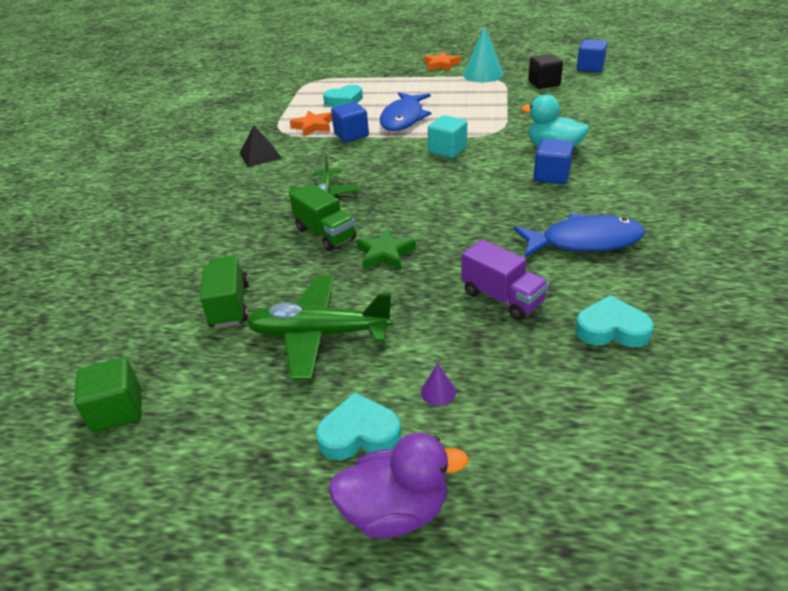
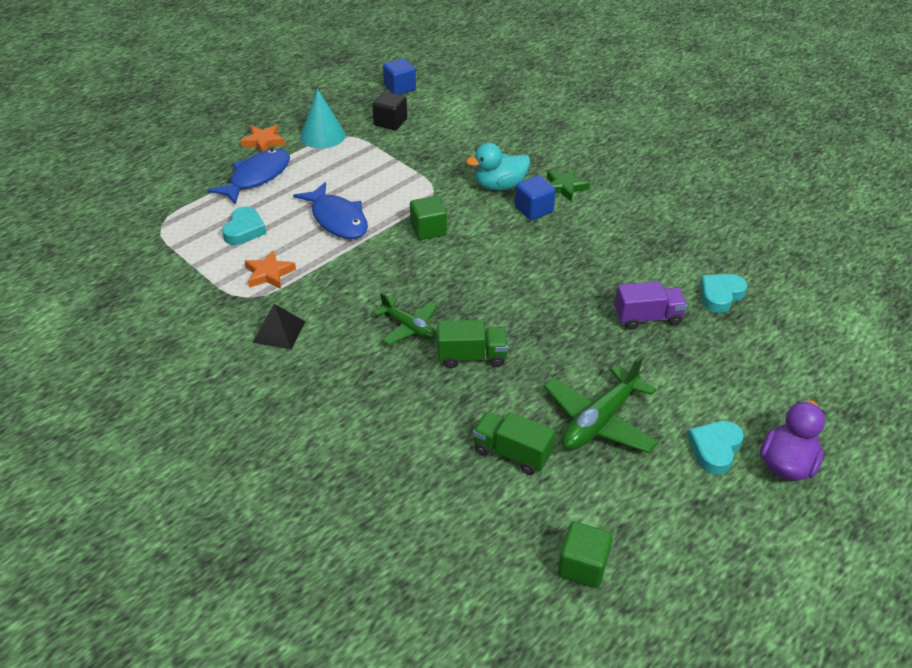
camera: 55 degrees left, 5 degrees up
blue cube [331,102,369,142] -> none
green star [356,228,416,270] -> green star moved to [547,168,590,201]
purple cone [421,363,456,406] -> none
turquoise cube [428,115,467,158] -> green cube [410,196,447,240]
blue fish [514,213,645,257] -> blue fish moved to [207,149,290,205]

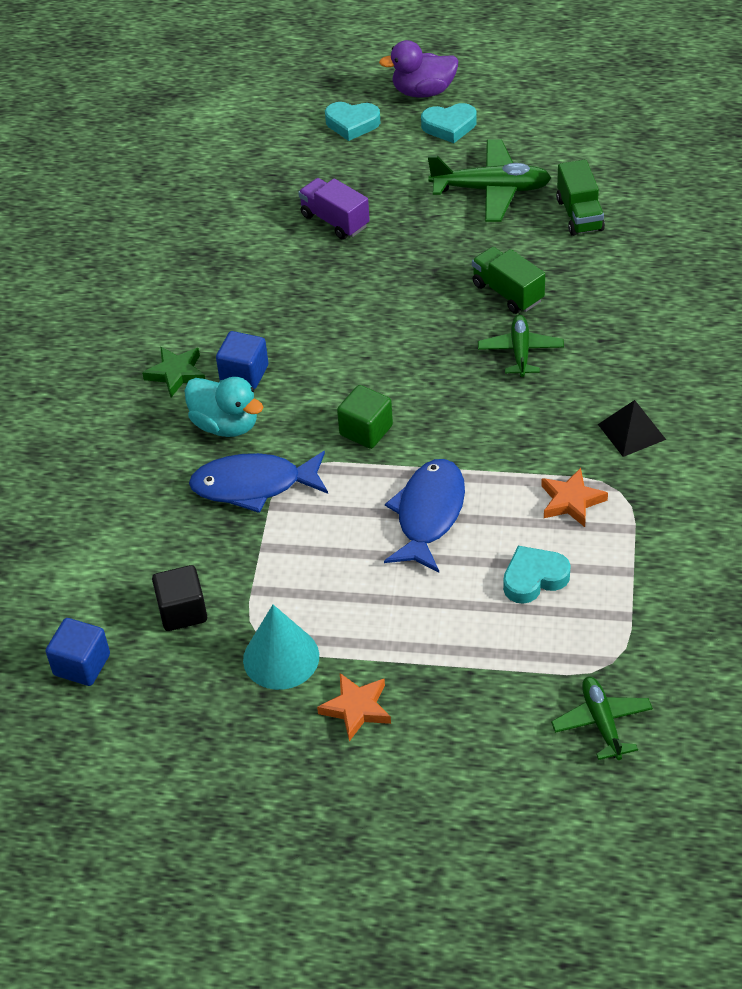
camera: 125 degrees left, 5 degrees up
blue fish [207,149,290,205] -> blue fish moved to [189,451,328,513]
green cube [558,522,612,588] -> none
turquoise heart [700,274,747,313] -> turquoise heart moved to [325,102,380,141]
none -> green plane [551,676,653,760]

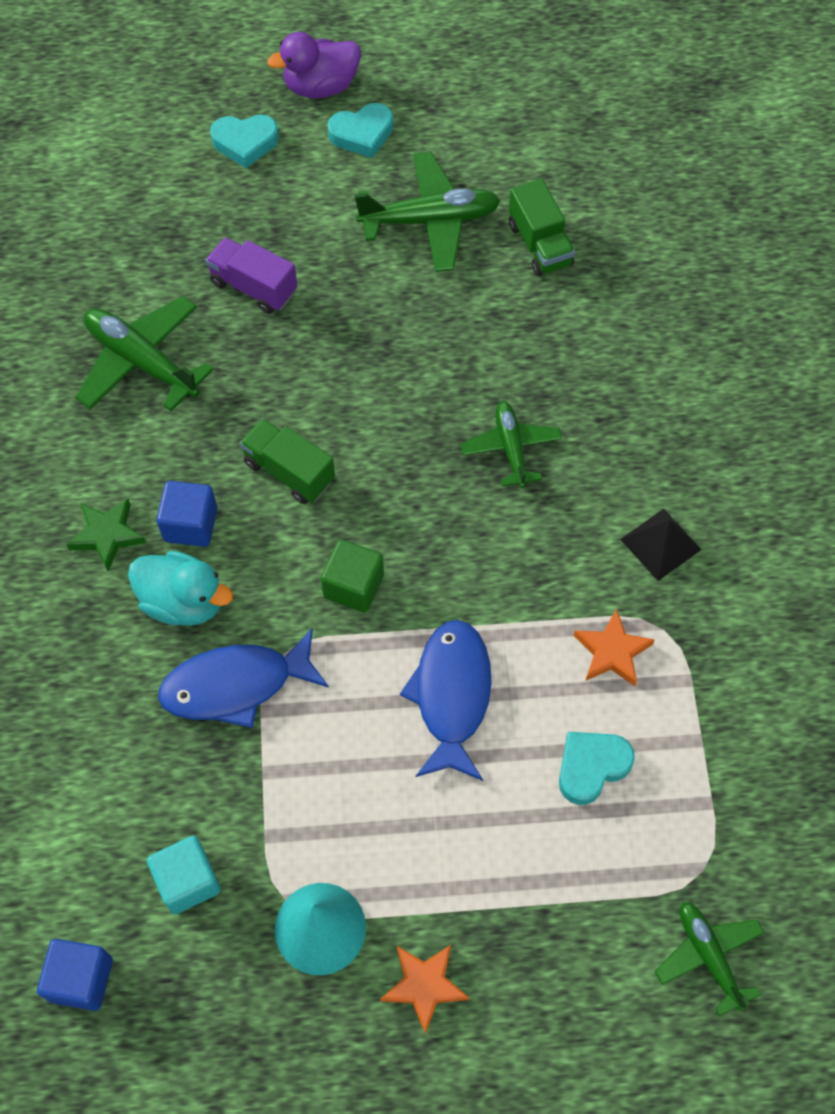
camera: 15 degrees left, 15 degrees up
black cube [152,565,207,631] -> turquoise cube [147,836,221,914]
green truck [472,247,545,314] -> green truck moved to [240,418,335,504]
none -> green plane [75,296,214,411]

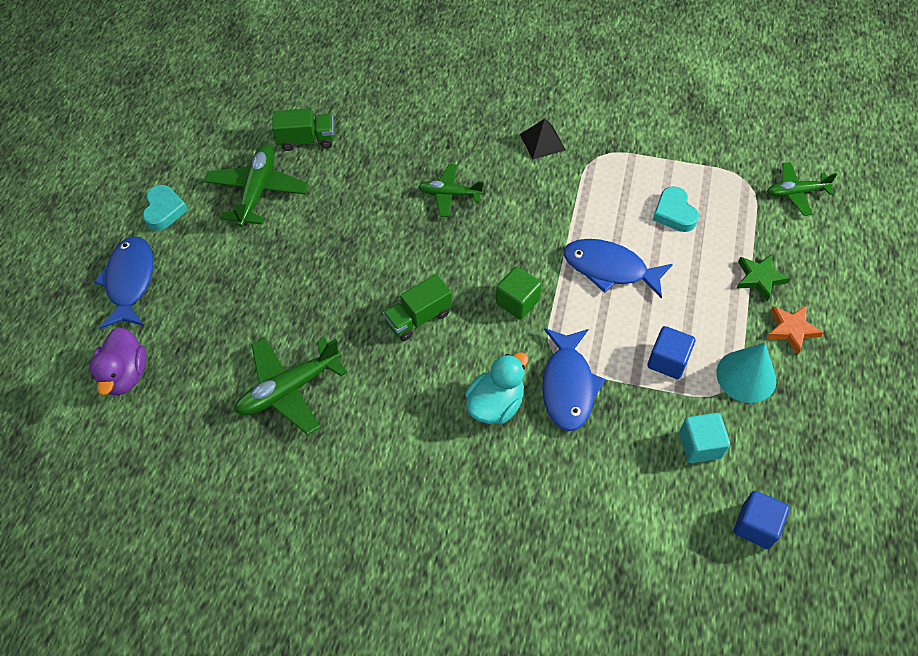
camera: 70 degrees left, 5 degrees down
green star [66,499,146,571] -> green star moved to [737,254,790,302]
blue cube [156,481,217,547] -> blue cube moved to [647,326,695,379]
purple truck [205,237,297,314] -> none
turquoise heart [210,114,279,168] -> blue fish [94,236,153,329]
purple duck [267,32,361,98] -> purple duck moved to [89,327,147,396]
orange star [574,609,655,686] -> none

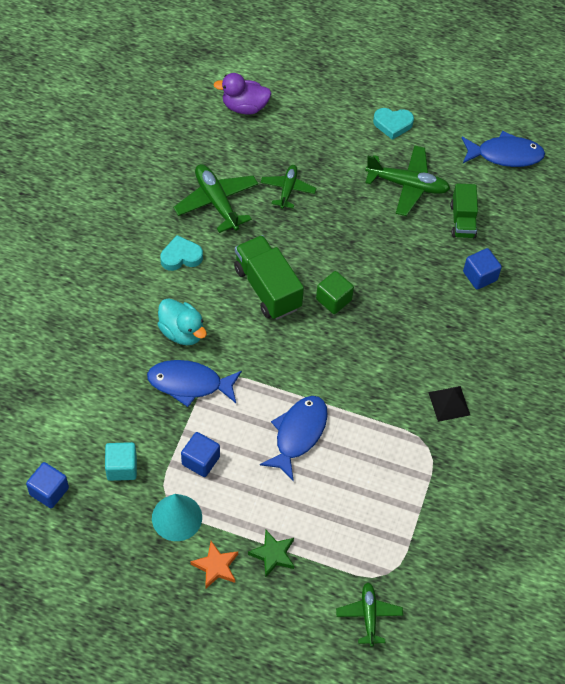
camera: 90 degrees right, 0 degrees up
blue fish [94,236,153,329] -> blue fish moved to [462,131,545,167]
green truck [383,274,452,341] -> green truck [234,235,304,320], size x1.55
green plane [418,164,484,217] -> green plane moved to [261,165,316,209]
green cube [496,266,542,319] -> green cube moved to [316,271,354,314]
turquoise heart [653,186,699,232] -> turquoise heart moved to [160,235,203,271]
none -> blue cube [463,248,502,290]

